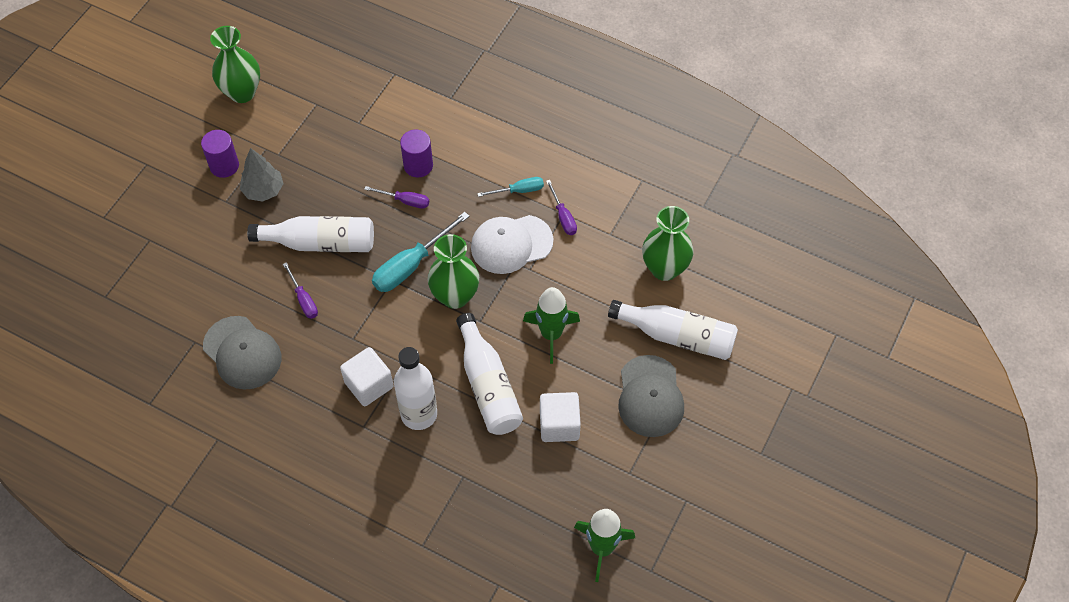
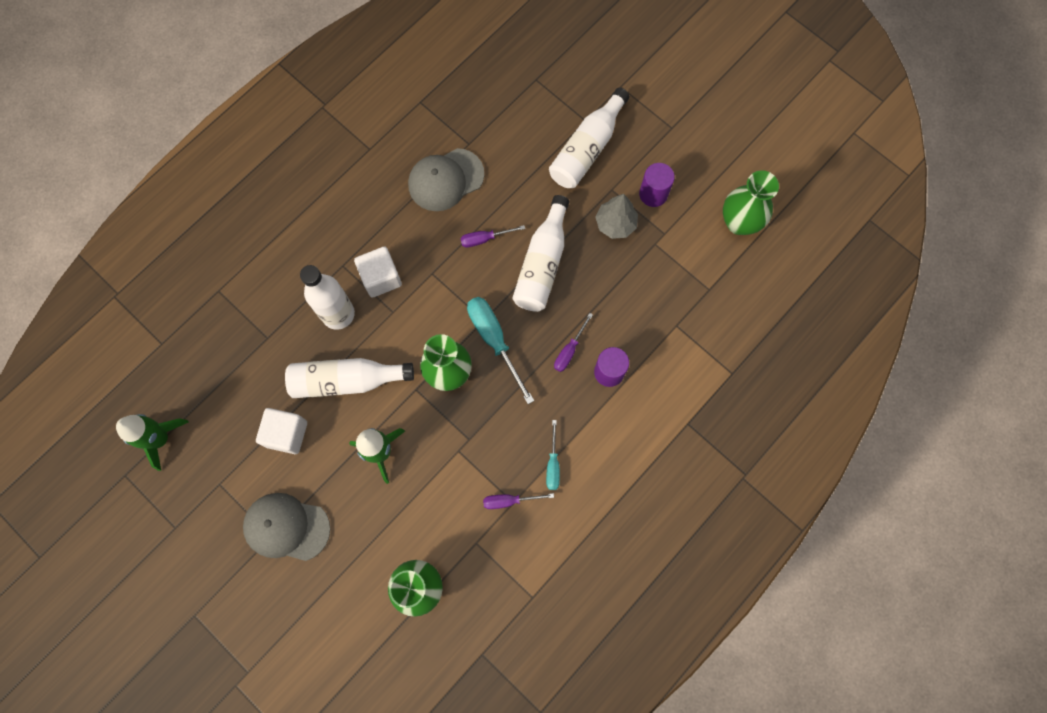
camera: 105 degrees right, 15 degrees up
white cap [471,215,554,274] -> none
white bottle [608,300,738,360] -> white bottle moved to [549,88,630,188]

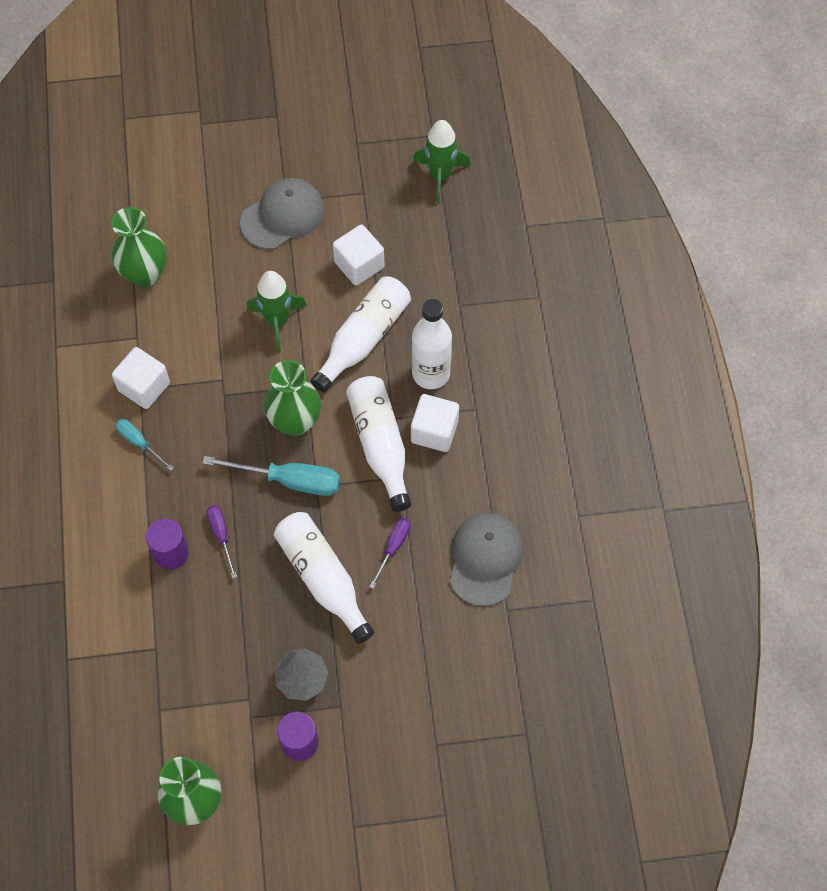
camera: 130 degrees right, 10 degrees down
purple screwdriver [483,493,554,509] -> white cube [112,347,170,409]
white bottle [549,88,630,188] -> white bottle moved to [346,376,411,512]

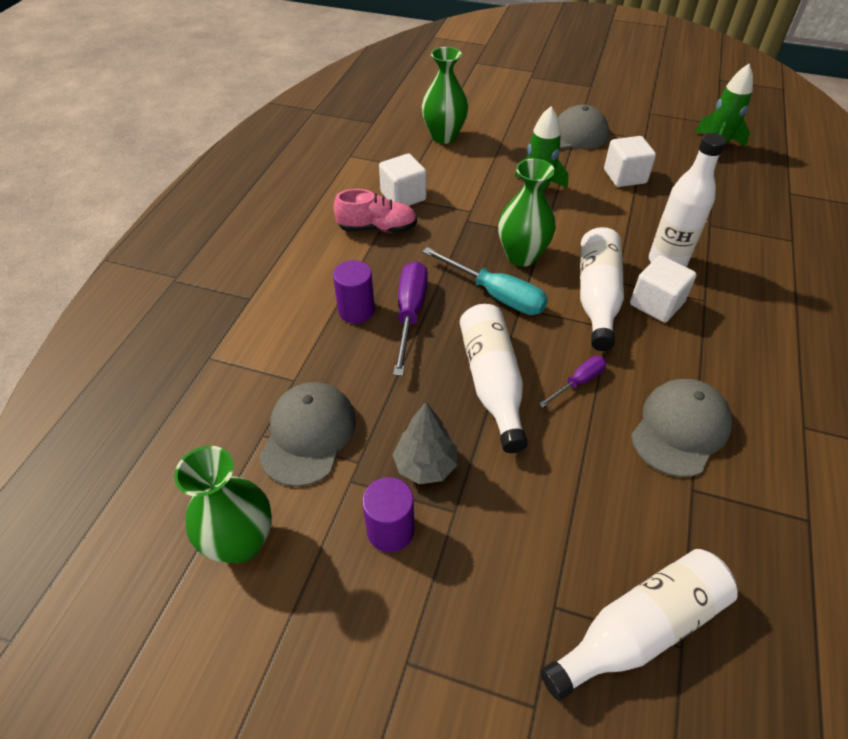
camera: 25 degrees right, 15 degrees down
turquoise screwdriver [115,419,174,471] -> pink shoe [333,189,417,233]
purple screwdriver [207,505,237,579] -> purple screwdriver [393,261,428,376], size x1.76
white bottle [311,277,411,392] -> white bottle moved to [540,549,738,701]
none -> grey cap [259,382,356,487]

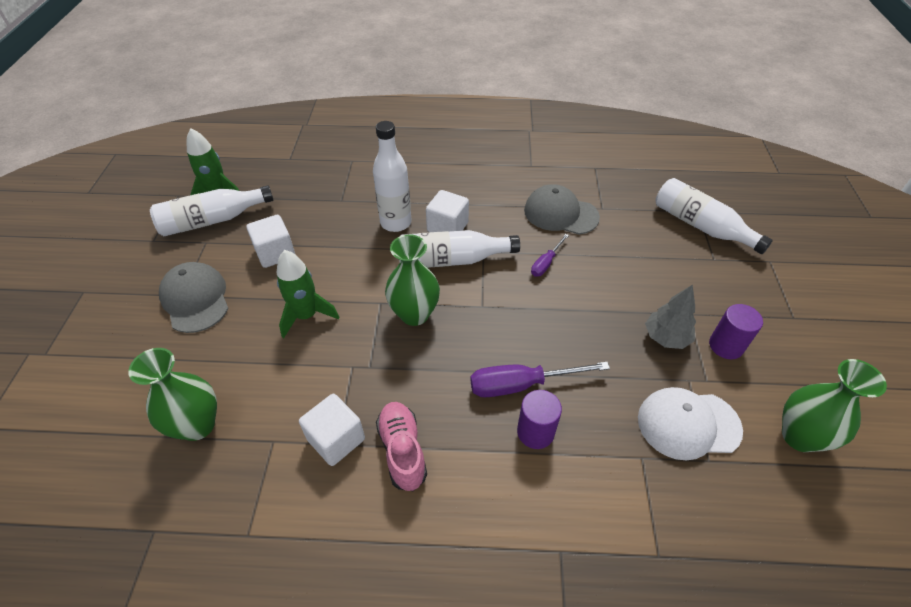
camera: 105 degrees left, 0 degrees up
grey cap [259,382,356,487] -> white cap [638,387,743,460]
turquoise screwdriver [422,247,548,315] -> none
white bottle [460,304,528,453] -> white bottle moved to [150,185,273,236]
purple screwdriver [539,356,607,408] -> purple screwdriver turned 90 degrees counterclockwise [531,234,569,277]

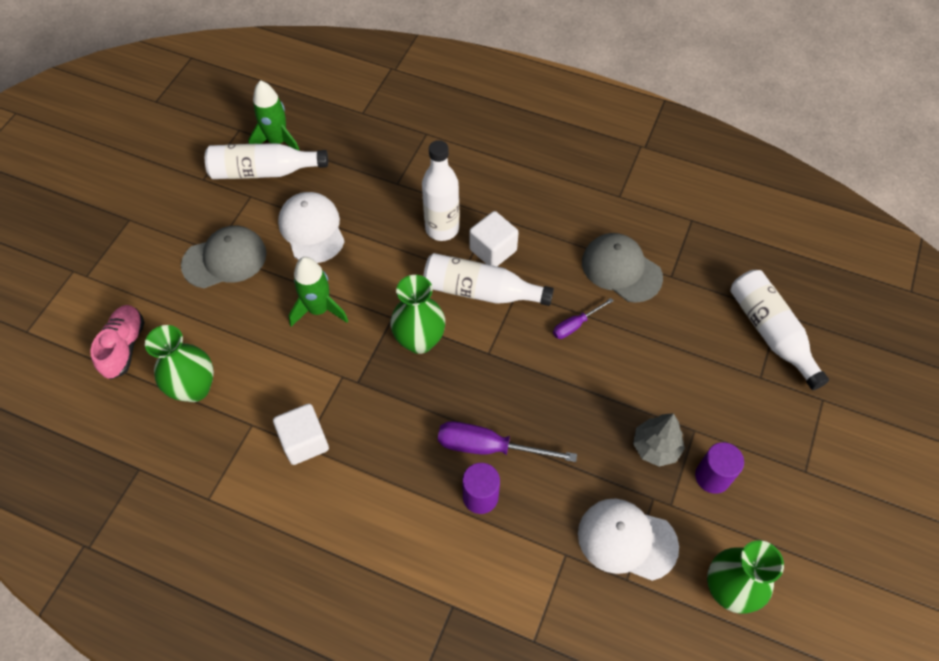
camera: 20 degrees right, 10 degrees up
grey cap [159,262,229,333] -> grey cap turned 75 degrees clockwise [181,226,267,288]
white cube [246,215,295,268] -> white cap [278,192,345,263]
pink shoe [376,402,427,491] -> pink shoe moved to [90,305,144,380]

